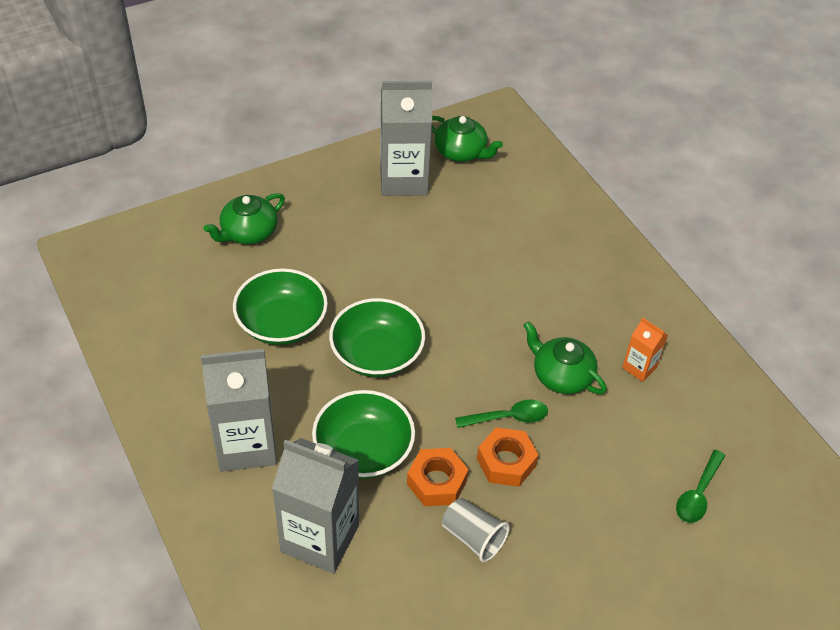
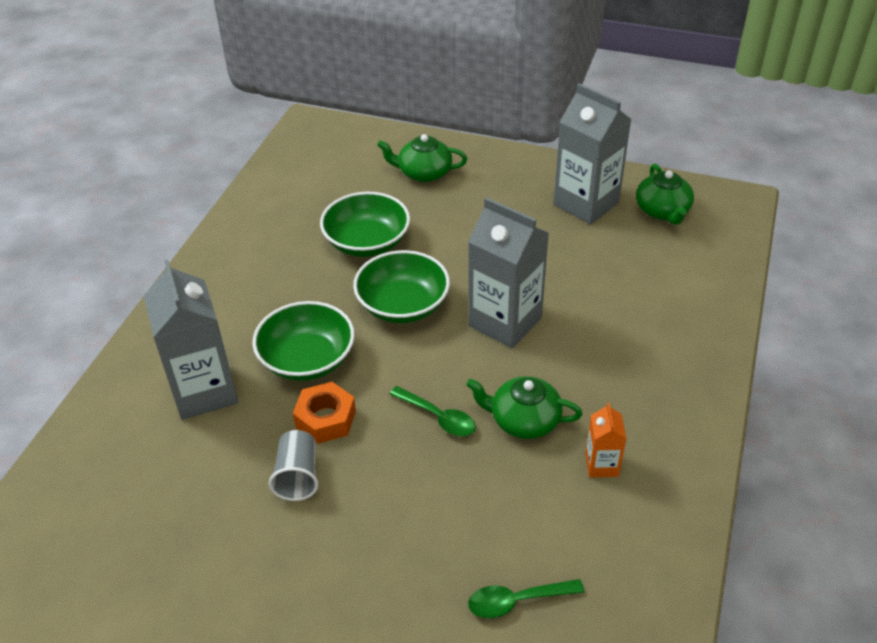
camera: 50 degrees right, 5 degrees down
grey carton [201,349,277,472] -> grey carton moved to [468,197,549,348]
orange nut [477,427,538,487] -> none
green teapot [523,321,607,394] -> green teapot turned 75 degrees counterclockwise [466,376,583,439]

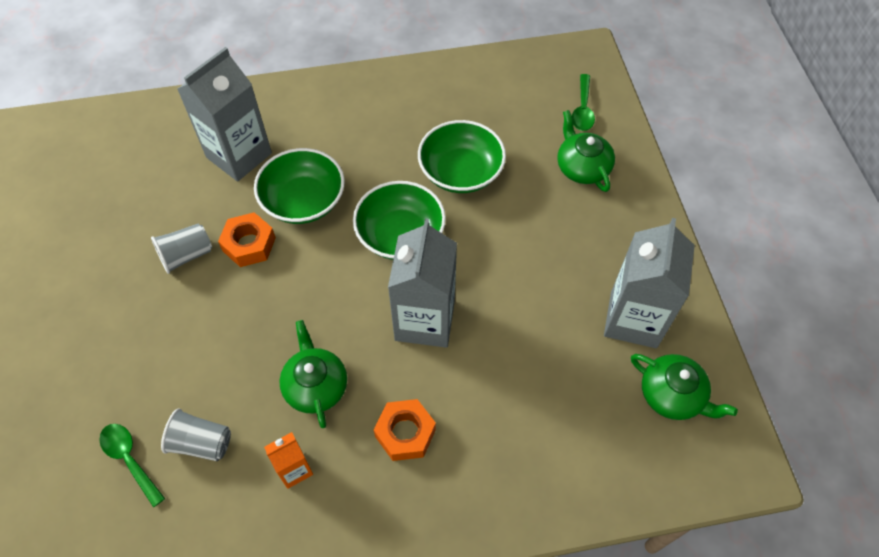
camera: 60 degrees right, 15 degrees up
green spoon [390,386,476,436] -> green spoon moved to [572,74,595,131]
green teapot [636,164,694,225] -> green teapot turned 105 degrees counterclockwise [631,354,738,420]
none -> grey cup [161,408,231,461]
none -> orange nut [374,399,436,461]

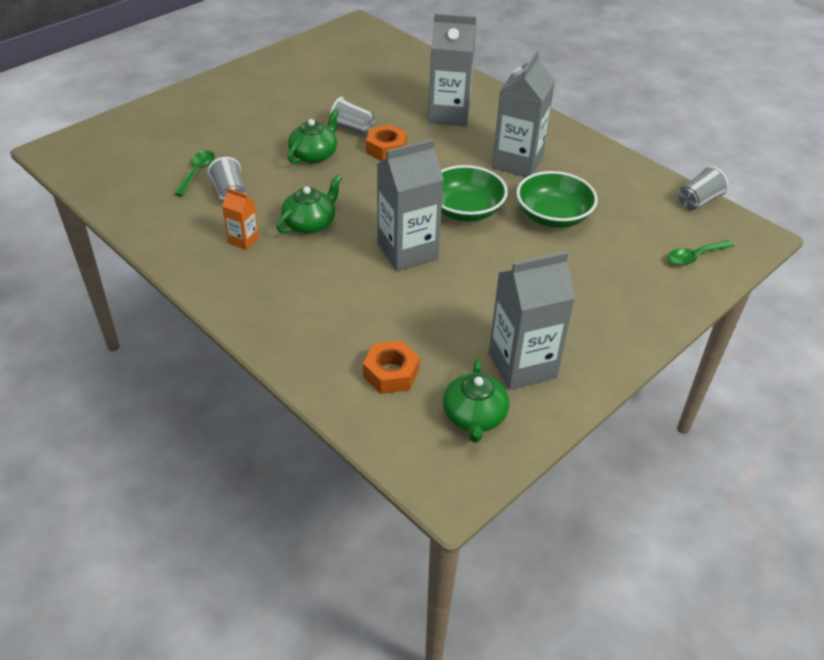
camera: 55 degrees right, 15 degrees down
green bowl [254,148,345,224] -> none
orange nut [374,399,436,461] -> orange nut moved to [363,341,420,394]
green teapot [557,110,615,192] -> green teapot moved to [288,108,339,164]
none -> grey carton [492,51,555,177]
none -> grey cup [678,166,728,210]

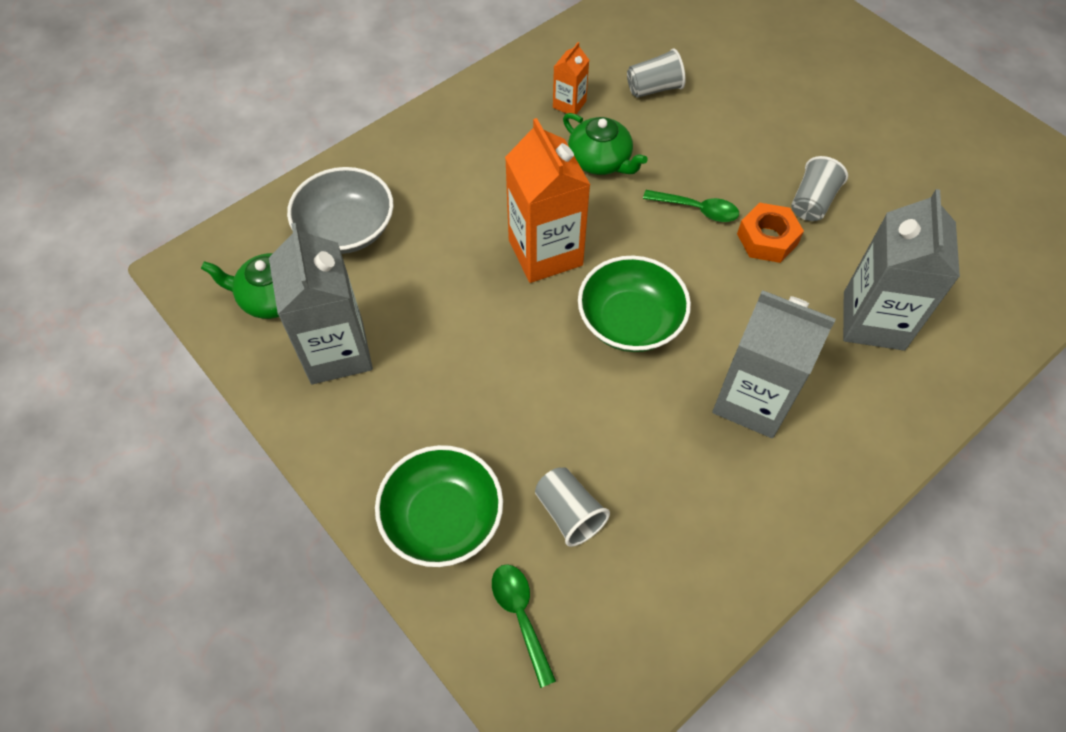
camera: 95 degrees right, 15 degrees up
green spoon [174,150,215,196] -> green spoon moved to [643,190,739,222]
green teapot [288,108,339,164] -> none
orange nut [363,341,420,394] -> grey bowl [287,167,394,254]
grey carton [377,139,444,271] -> orange carton [505,118,590,283]
green bowl [516,171,598,228] -> green bowl moved to [375,445,503,567]
grey cup [678,166,728,210] -> grey cup moved to [535,467,610,547]

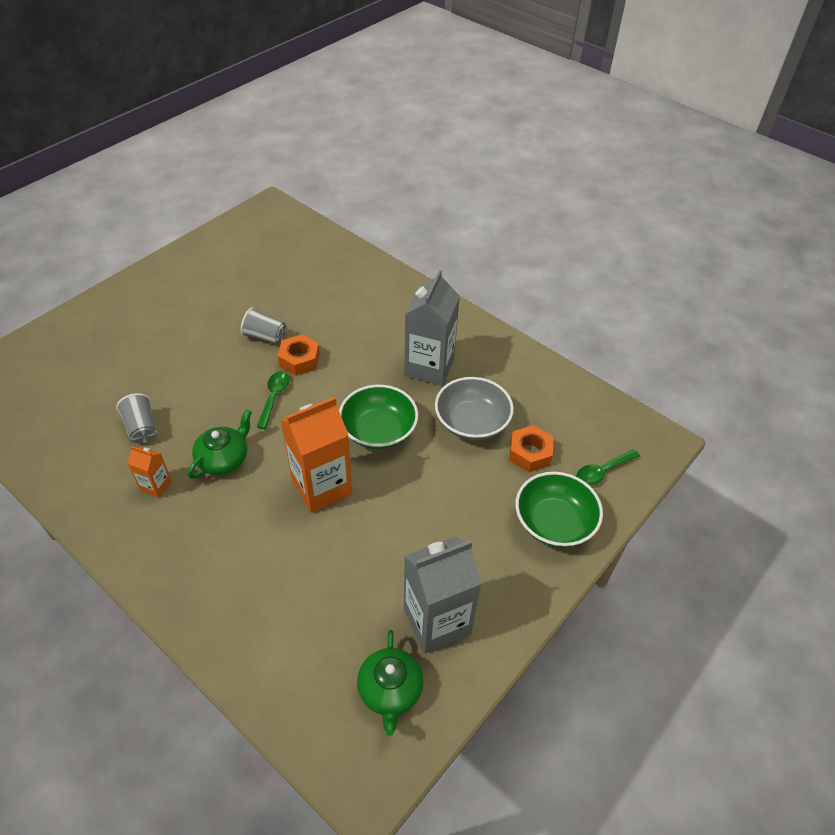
camera: 100 degrees left, 10 degrees down
grey bowl [287,167,394,254] -> grey bowl moved to [435,377,514,441]
grey cup [535,467,610,547] -> orange nut [509,425,554,472]
grey carton [843,189,960,350] -> none

